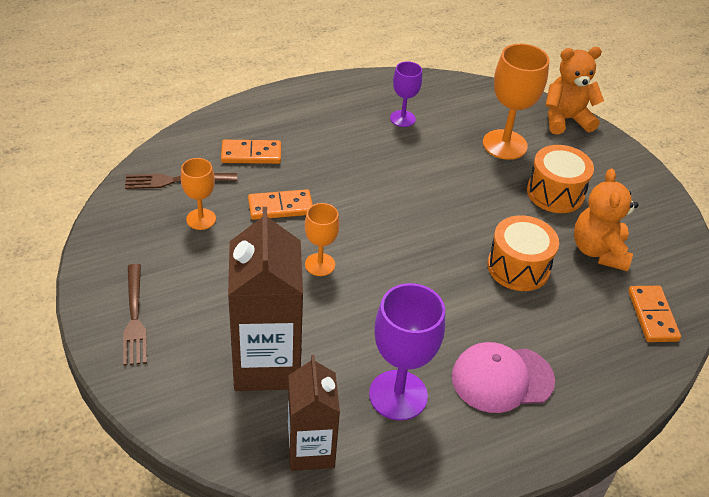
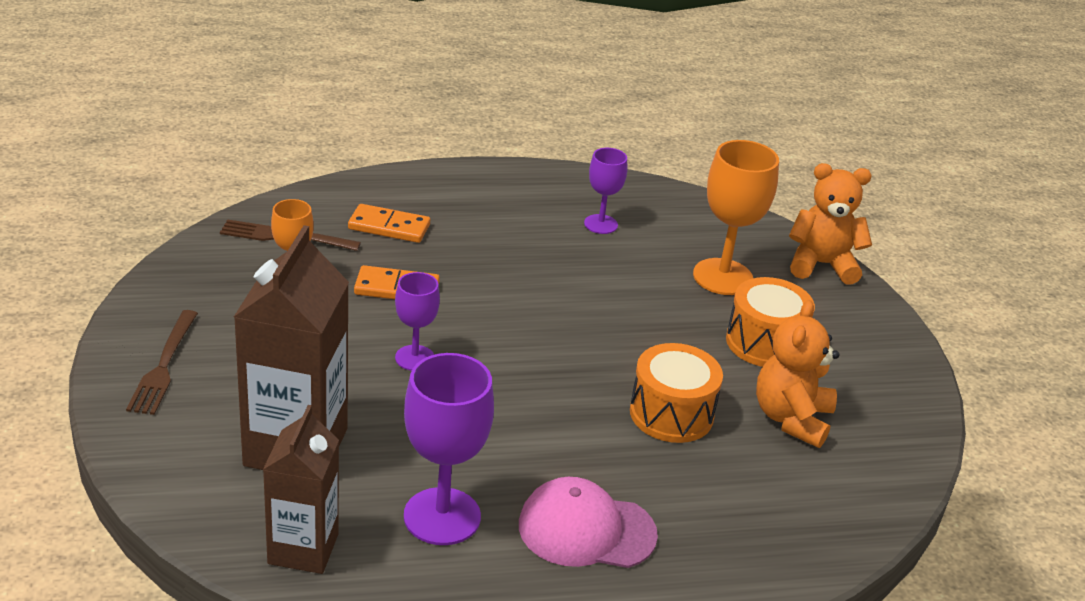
camera: 15 degrees right, 10 degrees down
orange goblet [305,203,339,276] -> purple goblet [395,272,440,371]
orange domino [628,286,681,342] -> none

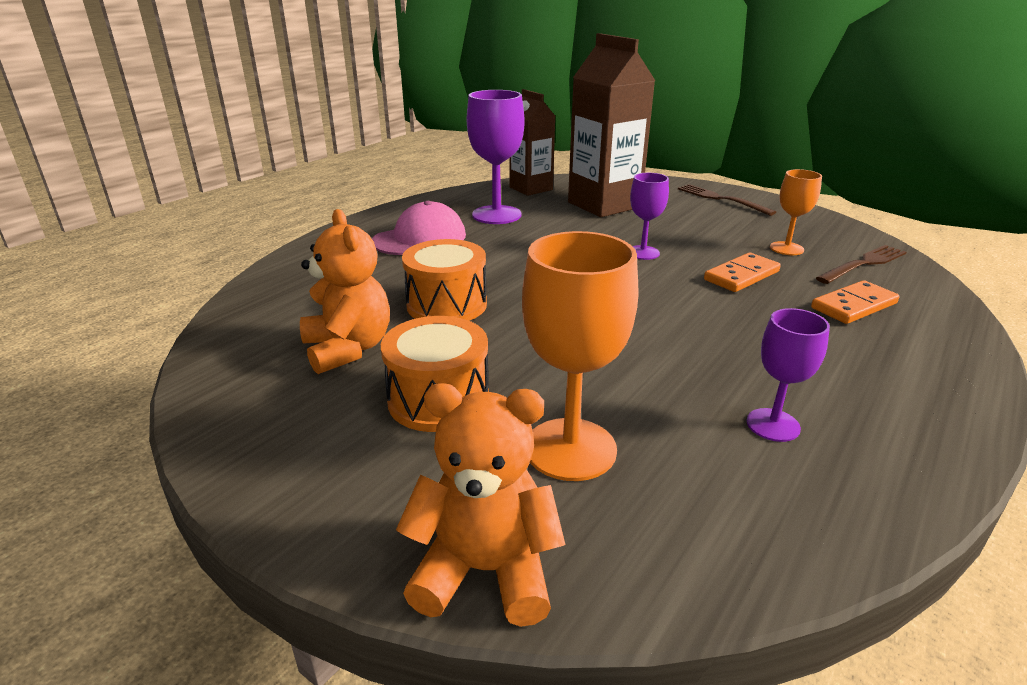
camera: 140 degrees right, 5 degrees down
orange teddy bear [789,163,872,285] -> orange teddy bear turned 135 degrees counterclockwise [396,383,565,627]

